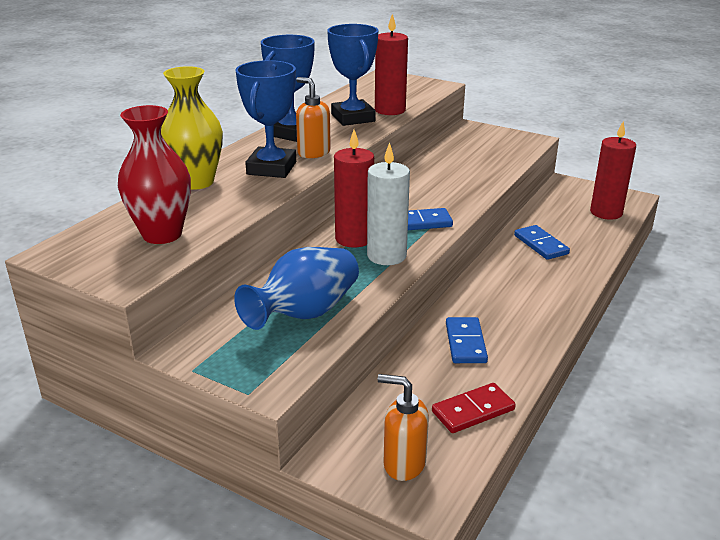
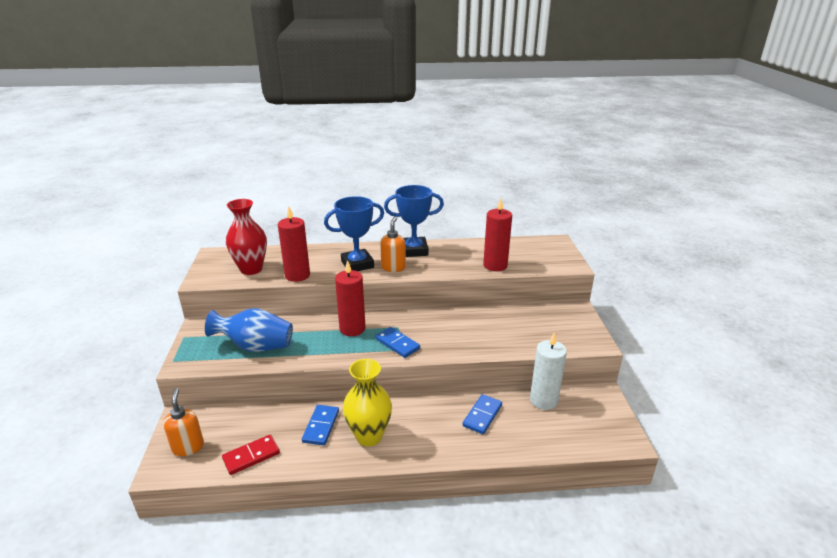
camera: 55 degrees right, 0 degrees up
yellow vase [161,66,223,190] -> yellow vase moved to [343,359,392,446]
blue trophy [327,24,378,126] -> none
white candle [367,142,410,265] -> white candle moved to [530,332,567,410]
red domino [432,383,516,433] -> red domino turned 60 degrees counterclockwise [222,435,280,475]
blue domino [446,317,488,363] -> blue domino turned 45 degrees counterclockwise [302,405,339,445]
red candle [590,121,636,220] -> red candle moved to [278,207,310,282]

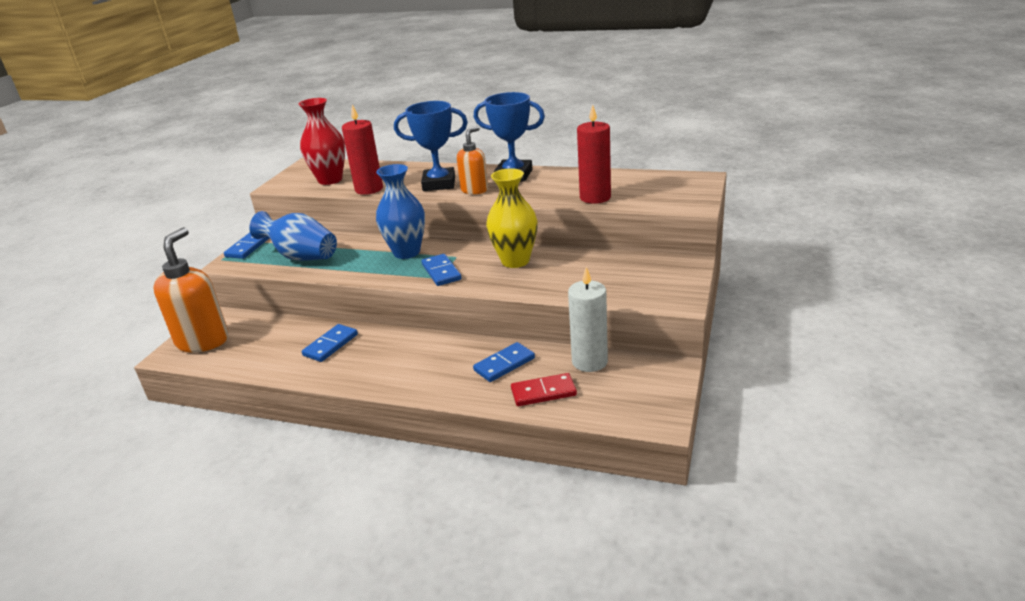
camera: 25 degrees right, 0 degrees up
orange soap dispenser [163,388,204,456] -> orange soap dispenser [153,227,229,353], size x1.70
red domino [222,435,280,475] -> red domino moved to [511,373,577,406]
red candle [335,260,366,336] -> blue vase [376,164,425,259]
yellow vase [343,359,392,446] -> yellow vase moved to [486,168,538,268]
none -> blue domino [224,233,269,259]

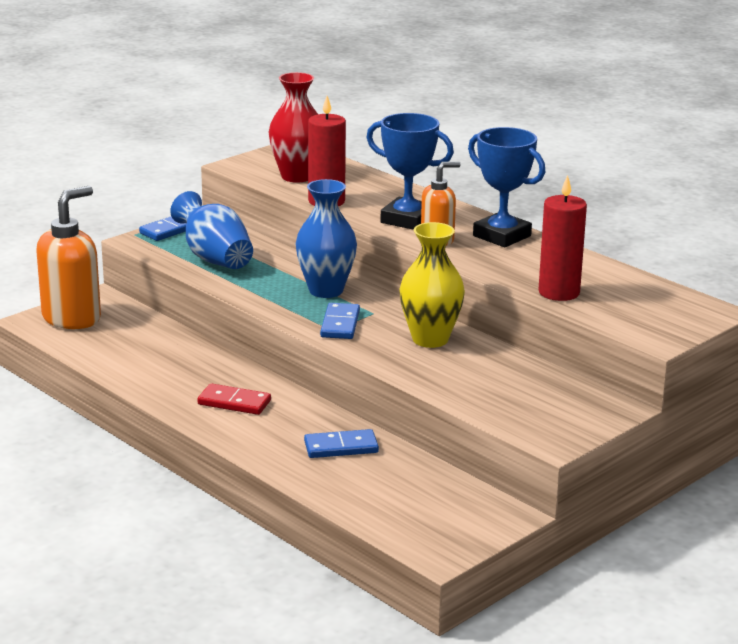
camera: 25 degrees right, 5 degrees down
blue domino [302,324,358,362] -> none
red domino [511,373,577,406] -> red domino moved to [197,383,271,415]
white candle [568,267,608,372] -> none

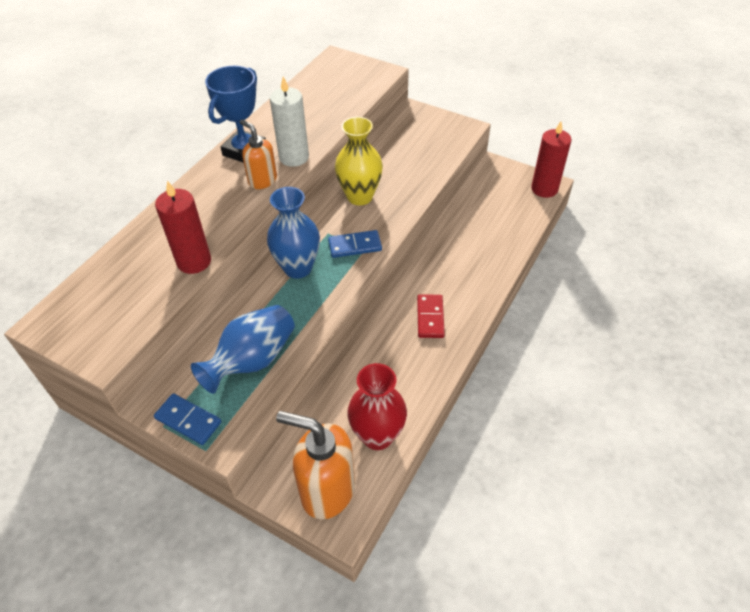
camera: 105 degrees left, 25 degrees up
red vase [269,72,318,182] -> red vase moved to [347,363,407,450]
blue domino [304,429,379,458] -> none
blue trophy [366,113,454,230] -> none
red candle [538,175,587,301] -> red candle moved to [531,122,571,198]
none -> white candle [270,77,309,167]

